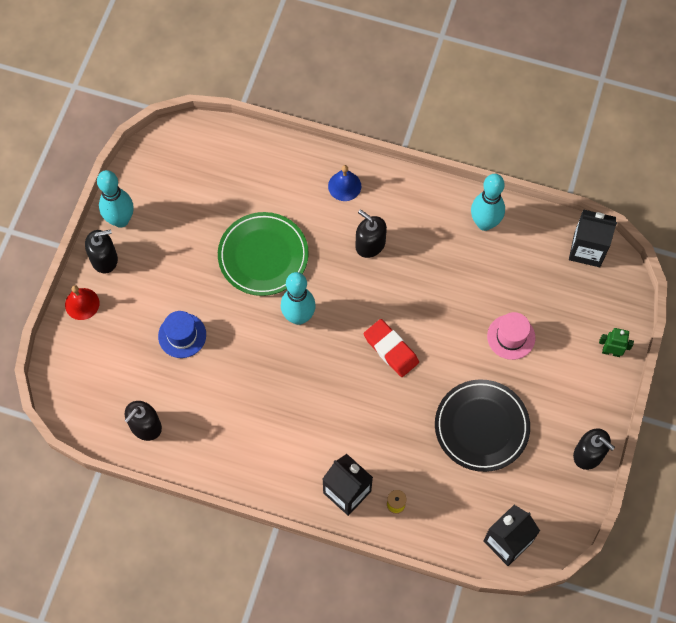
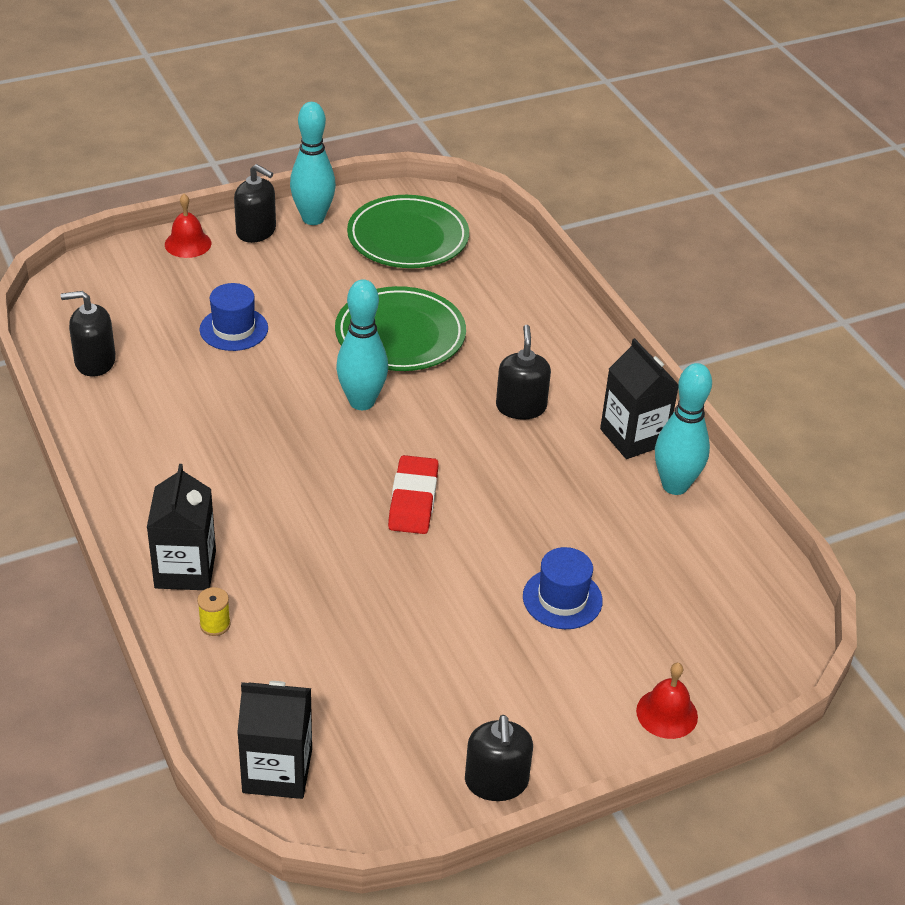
camera: 45 degrees right, 25 degrees down
blue bell [328,165,361,201] -> none
black plate [435,379,530,472] -> none
pink hat [487,312,535,360] -> blue hat [523,547,603,629]
black carton [569,209,617,267] -> black carton moved to [600,338,678,459]
green robot [599,328,634,357] -> red bell [636,663,698,739]
none -> green plate [347,195,469,268]

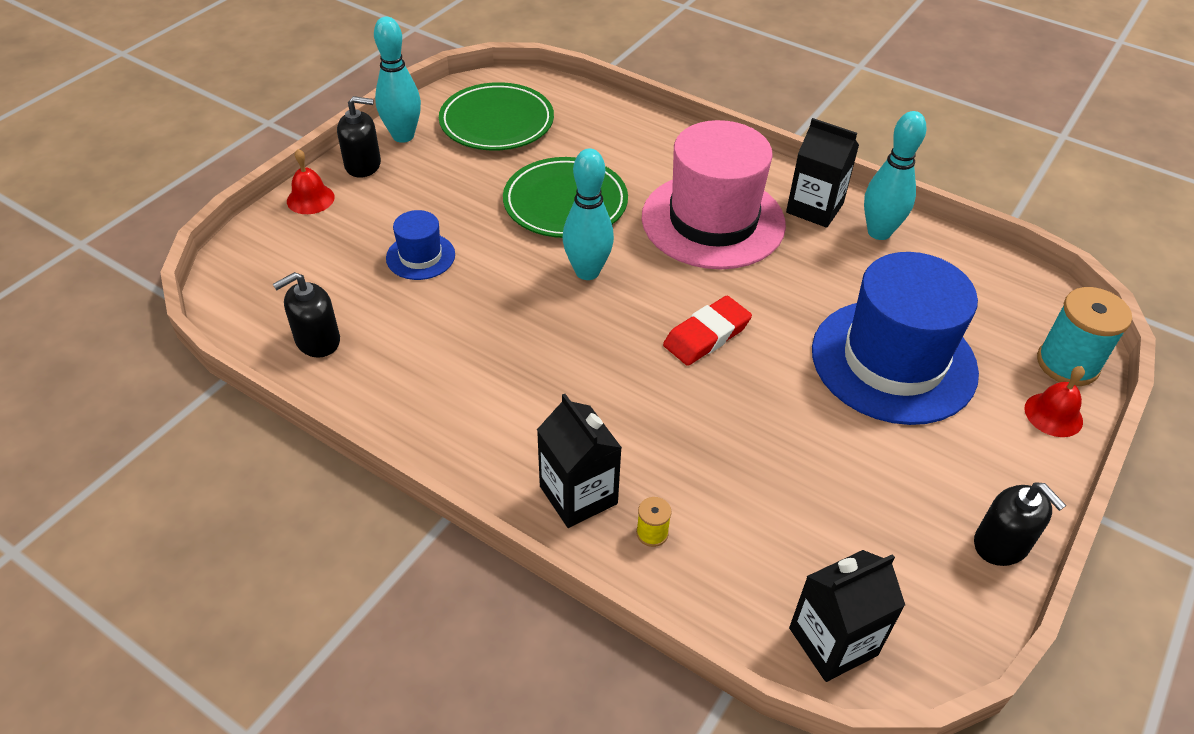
camera: 30 degrees left, 5 degrees up
red eraser [388,455,439,534] -> red eraser turned 75 degrees clockwise [663,296,752,366]
black soap dispenser [496,325,551,419] -> pink hat [642,120,786,269]
blue hat [523,547,603,629] -> blue hat [812,252,979,425], size x2.19
none -> turquoise spool [1037,287,1132,386]

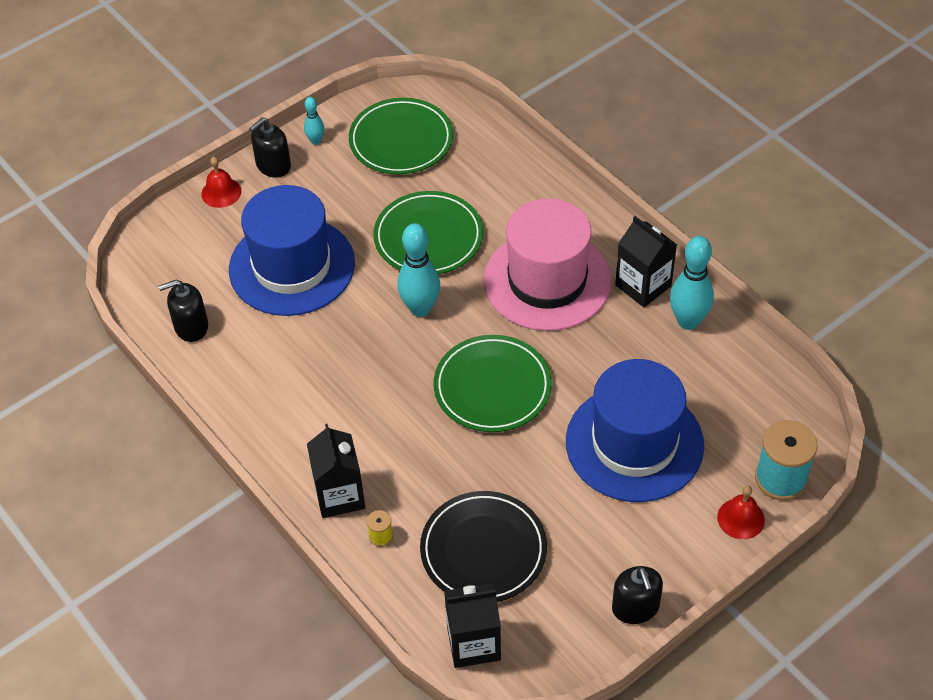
camera: 20 degrees right, 5 degrees up
black soap dispenser [337,96,381,178] -> black soap dispenser turned 120 degrees clockwise [249,117,291,178]
turquoise bowling pin [374,17,421,143] -> turquoise bowling pin [304,97,324,145], size x0.52
blue hat [386,210,455,280] -> blue hat [229,185,355,316], size x2.19
red eraser [663,296,752,366] -> green plate [434,335,552,432]
none -> black plate [420,491,547,602]

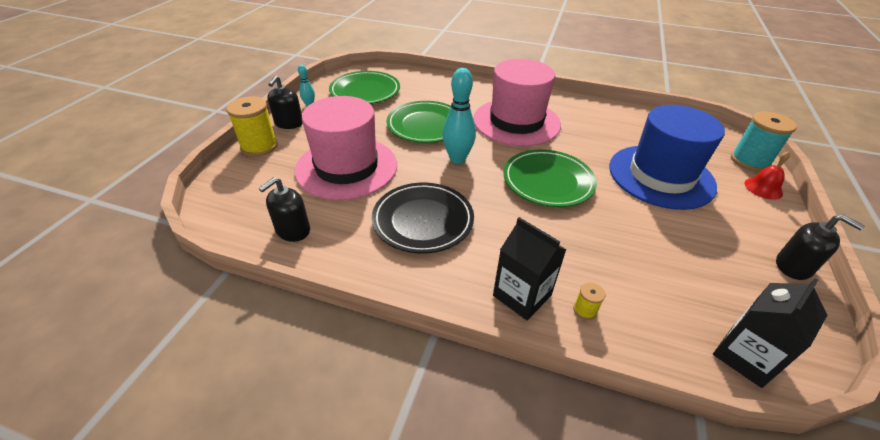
camera: 35 degrees left, 10 degrees down
red bell [201,157,241,208] -> yellow spool [226,96,278,157]
blue hat [229,185,355,316] -> pink hat [295,96,397,200]
black plate [420,491,547,602] -> black plate moved to [372,183,474,254]
black carton [615,216,677,307] -> none
turquoise bowling pin [670,236,714,330] -> none

